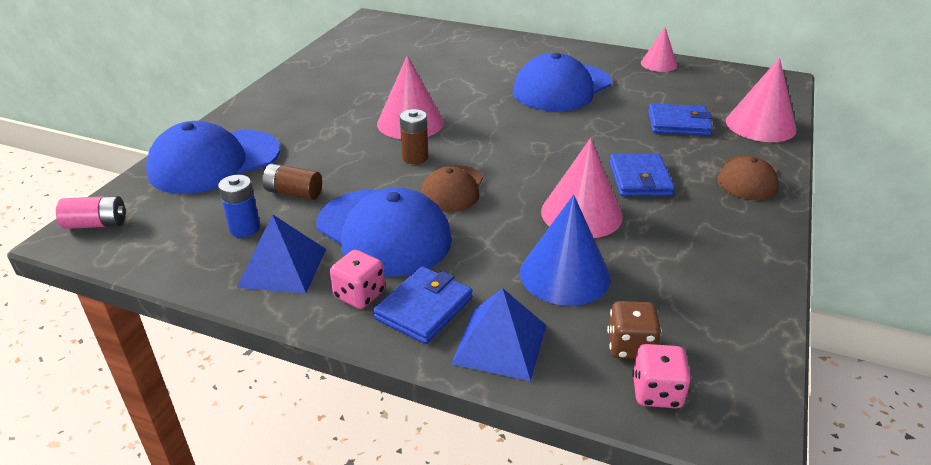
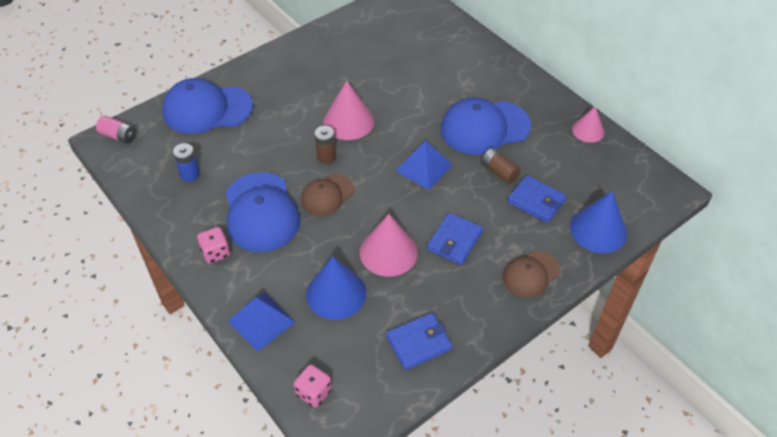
camera: 30 degrees right, 15 degrees up
blue pyramid [237,214,326,294] -> blue pyramid moved to [396,141,453,190]
brown battery [262,163,322,200] -> brown battery moved to [481,148,521,184]
blue wallet [373,266,473,344] -> blue wallet moved to [386,313,452,370]
brown dice [607,301,662,359] -> none
pink cone [726,58,796,142] -> blue cone [570,191,628,253]

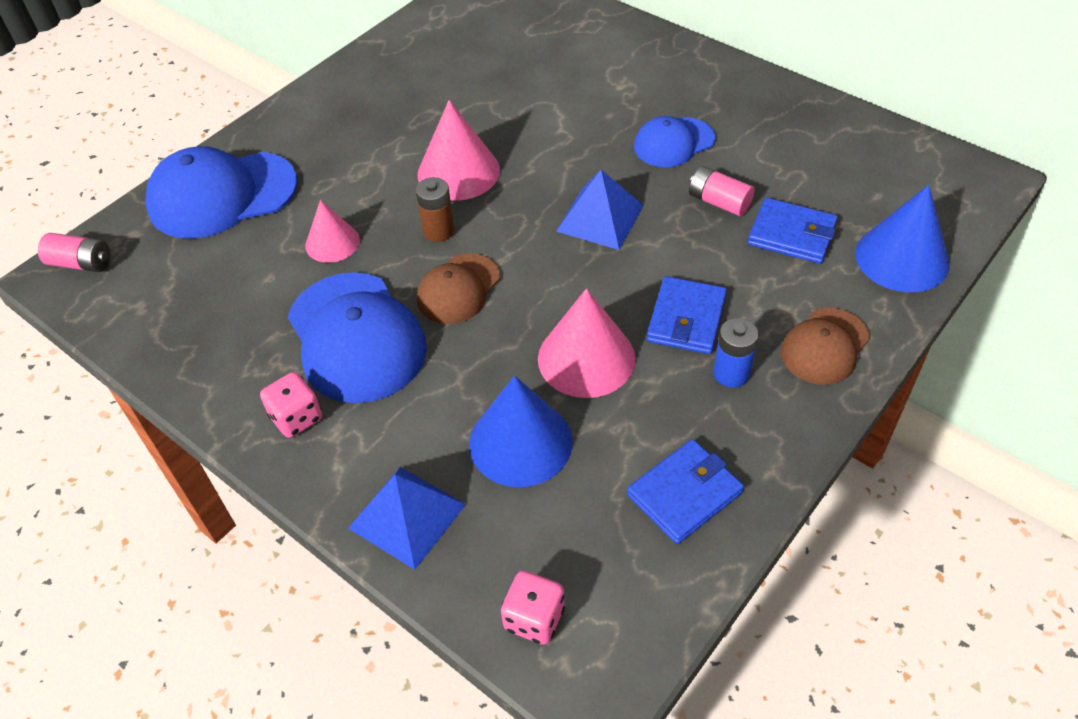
camera: 10 degrees left, 0 degrees up
blue battery [173,143,200,182] -> blue battery moved to [713,318,758,388]
blue cap [440,97,531,155] -> blue cap [634,116,715,167], size x0.58
brown battery [481,148,521,184] -> pink battery [689,166,755,216]
pink cone [572,106,604,143] -> pink cone moved to [305,200,360,263]

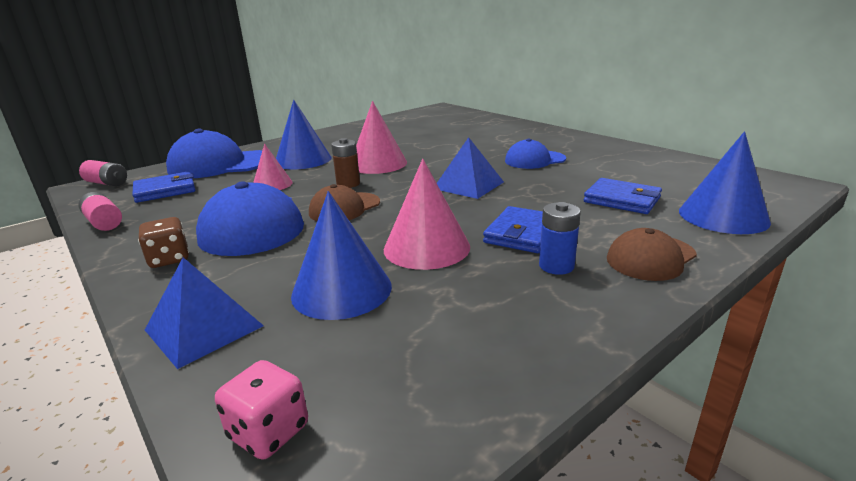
camera: 10 degrees right, 25 degrees down
pink dice [260,372,322,438] -> brown dice [138,217,189,268]
blue wallet [627,439,744,544] -> blue wallet moved to [132,171,195,203]
pink battery [689,166,755,216] -> pink battery moved to [79,192,122,231]
none -> blue cone [276,100,332,169]

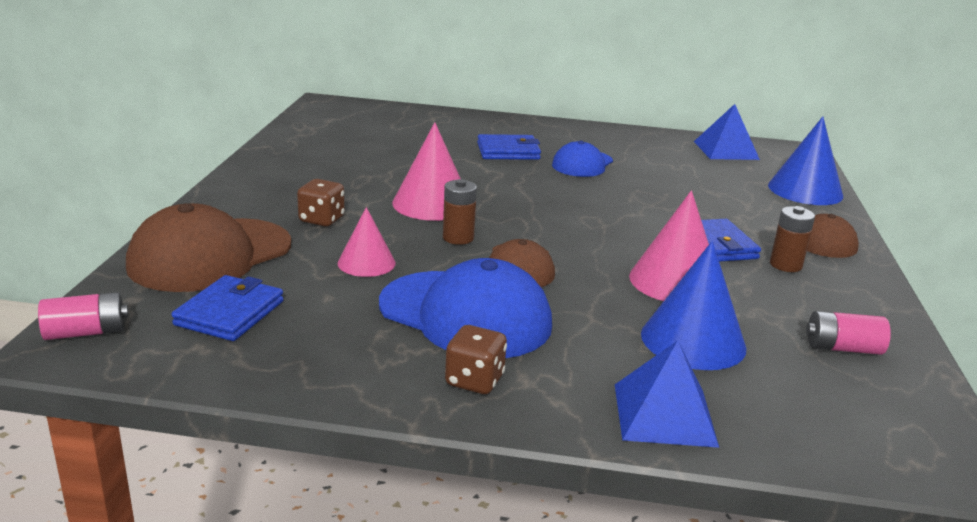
camera: 45 degrees left, 0 degrees up
pink battery [79,192,122,231] -> pink battery moved to [806,311,891,355]
blue cap [166,129,262,178] -> brown cap [126,203,291,292]
pink dice [215,360,308,460] -> none
blue cone [276,100,332,169] -> brown dice [297,179,345,226]
blue pyramid [437,137,504,199] -> blue pyramid moved to [694,104,760,160]
blue battery [539,202,581,275] -> brown battery [770,206,815,272]
blue wallet [584,178,662,214] -> blue wallet moved to [477,134,541,160]

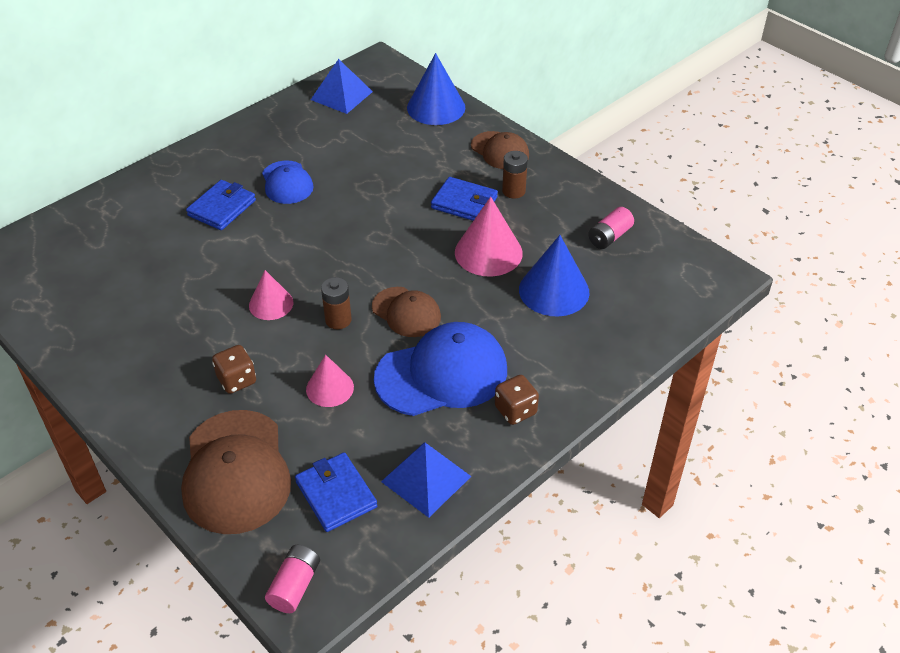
camera: 50 degrees left, 20 degrees up
pink cone [392,122,461,221] -> pink cone [249,270,293,320], size x0.62
blue pyramid [615,340,719,448] -> blue pyramid moved to [381,442,472,518]

